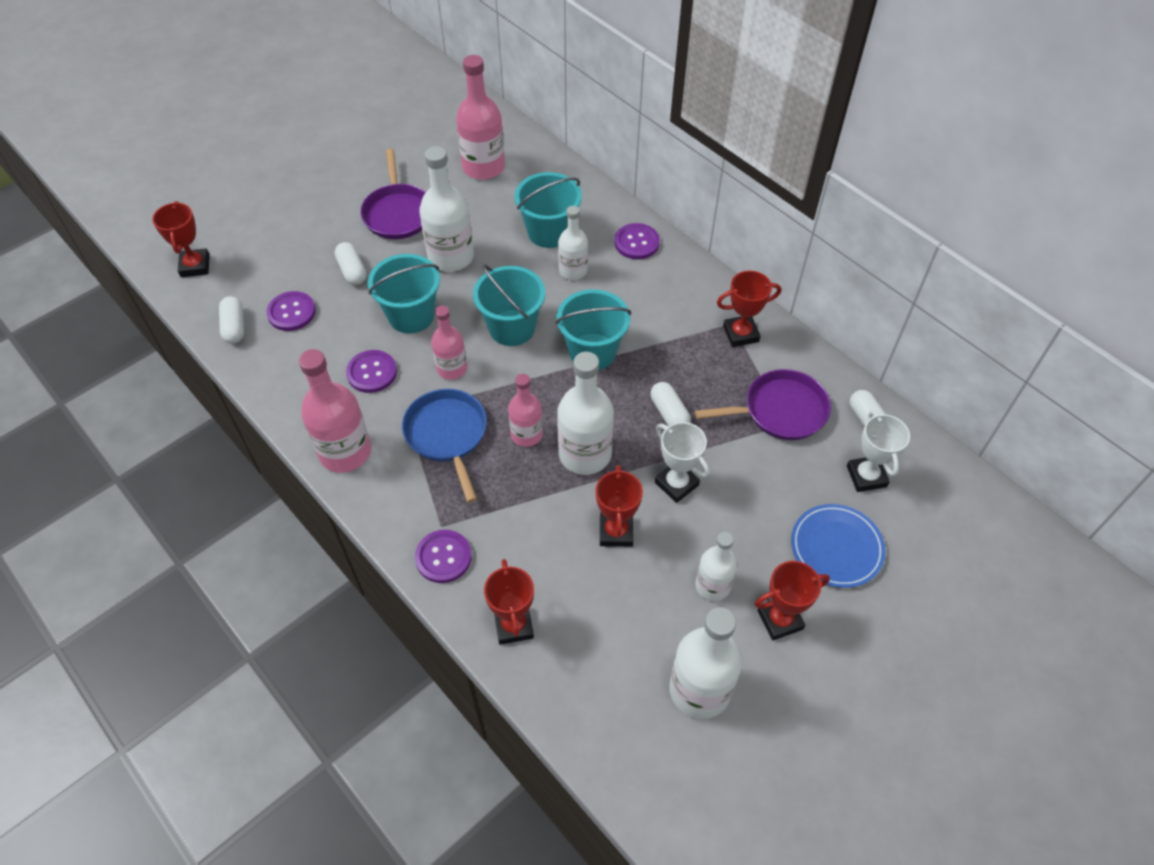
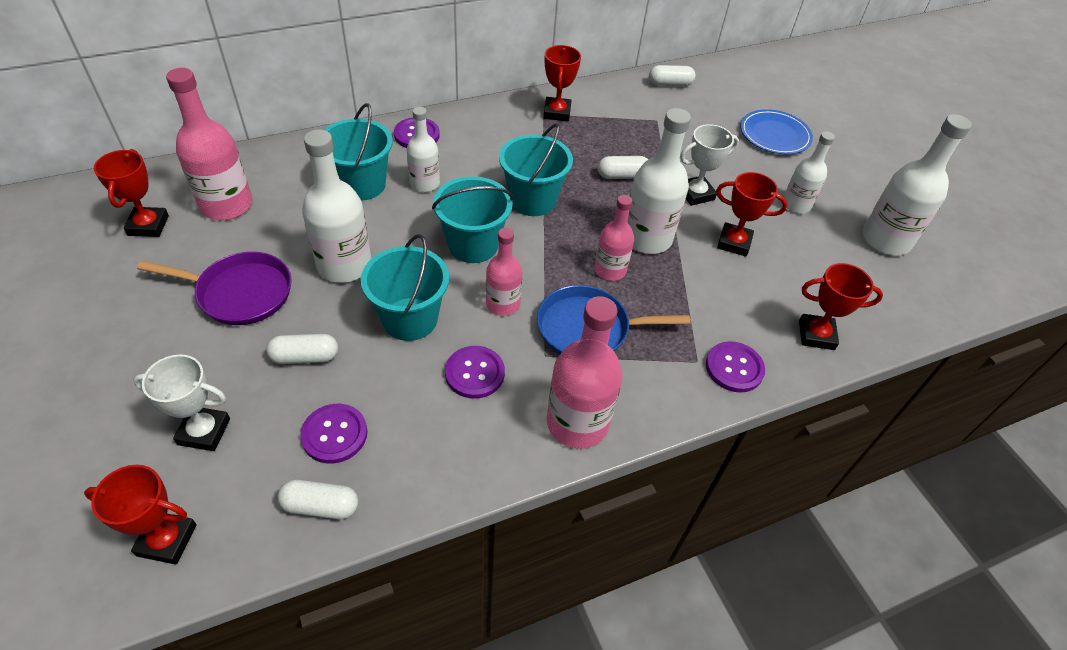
camera: 75 degrees left, 5 degrees down
purple pan [695,369,831,440] -> none
red trophy [755,561,830,640] -> red trophy moved to [94,149,169,237]
white trophy [847,410,910,492] -> white trophy moved to [133,355,230,451]

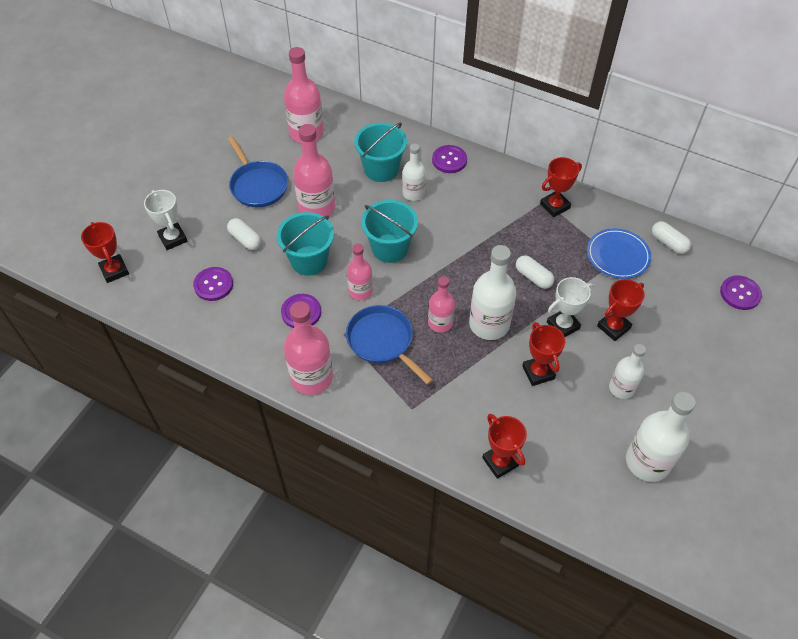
camera: 55 degrees right, 5 degrees up
red trophy [94,149,169,237] -> red trophy moved to [597,279,645,341]
purple pan [137,252,292,325] -> blue pan [228,137,288,208]
white capsule [278,480,358,519] -> none
white bottle [302,129,371,283] -> pink bottle [293,124,335,216]
turquoise bucket [499,123,573,216] -> none
white trophy [680,124,739,206] -> white trophy turned 60 degrees counterclockwise [547,277,594,337]
purple button [706,341,765,393] -> purple button moved to [720,275,762,310]
blue plate [740,109,813,154] -> blue plate moved to [587,228,651,279]

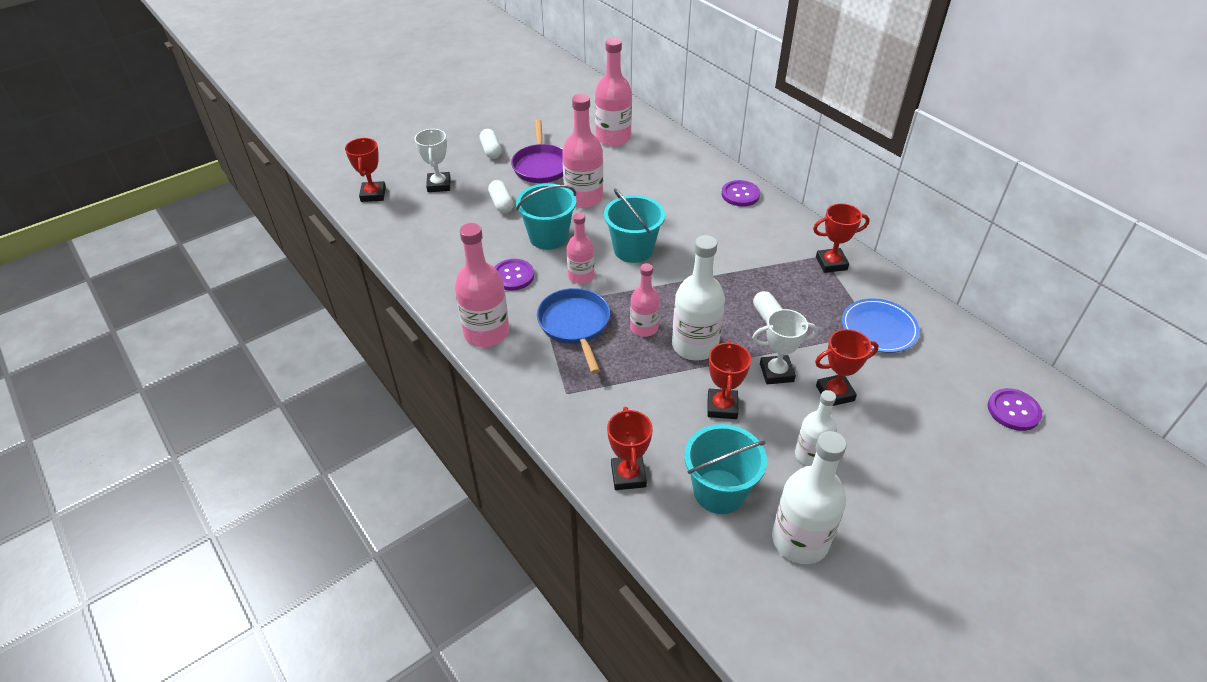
camera: 25 degrees right, 10 degrees down
purple button [193,267,233,301] -> none
blue pan [228,137,288,208] -> purple pan [511,120,563,183]
turquoise bucket [354,122,407,182] -> turquoise bucket moved to [684,424,767,514]
white bottle [402,143,426,201] -> none
white capsule [652,221,691,254] -> white capsule moved to [480,129,502,159]

